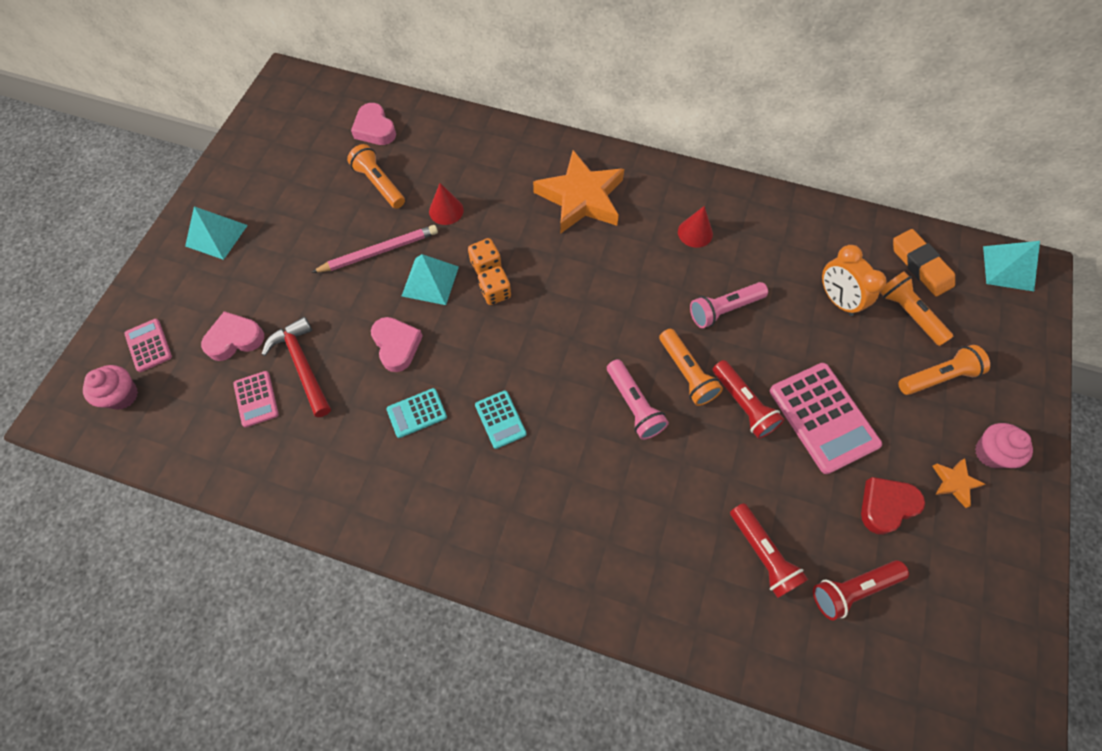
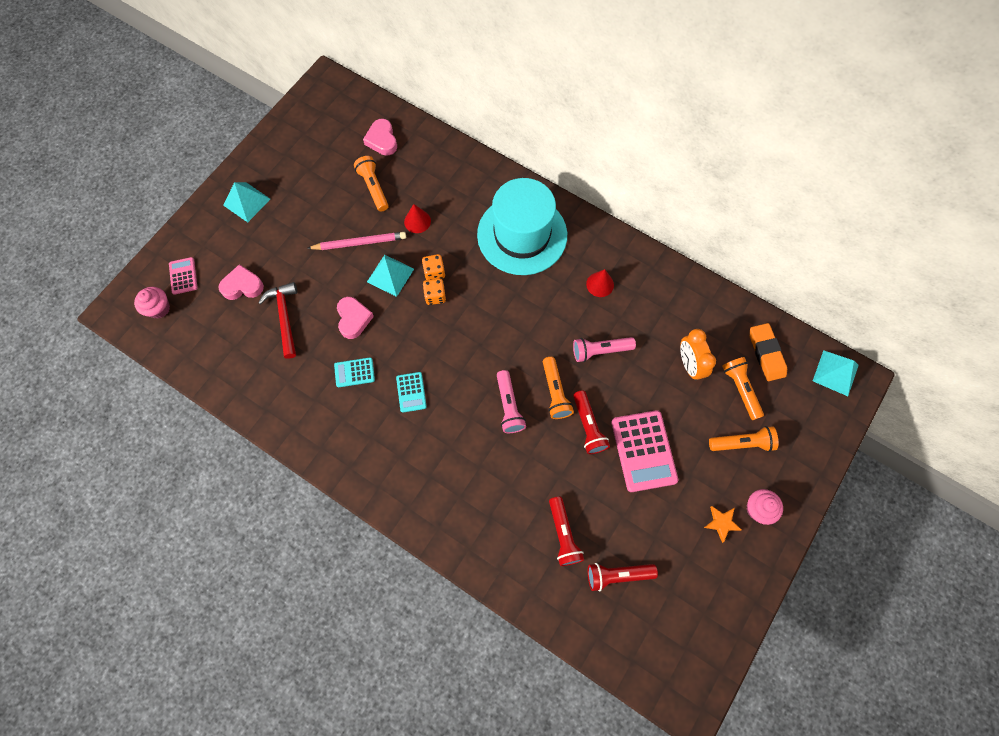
camera: 15 degrees right, 5 degrees up
pink calculator [233,371,279,427] -> none
orange star [533,150,624,234] -> turquoise hat [477,178,567,275]
red heart [861,477,925,535] -> none

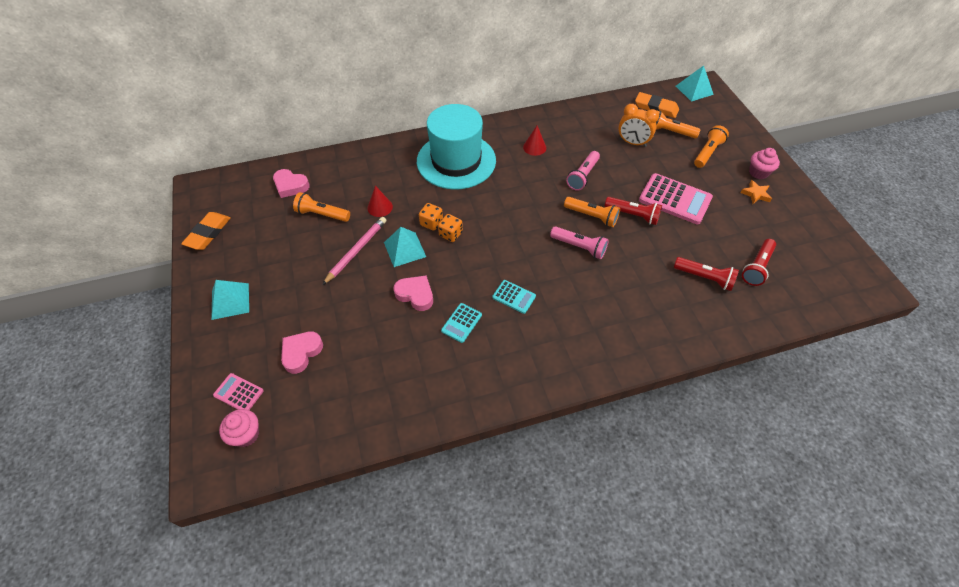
camera: 50 degrees left, 15 degrees down
red hammer [258,282,297,359] -> none
none -> orange eraser [181,212,231,250]

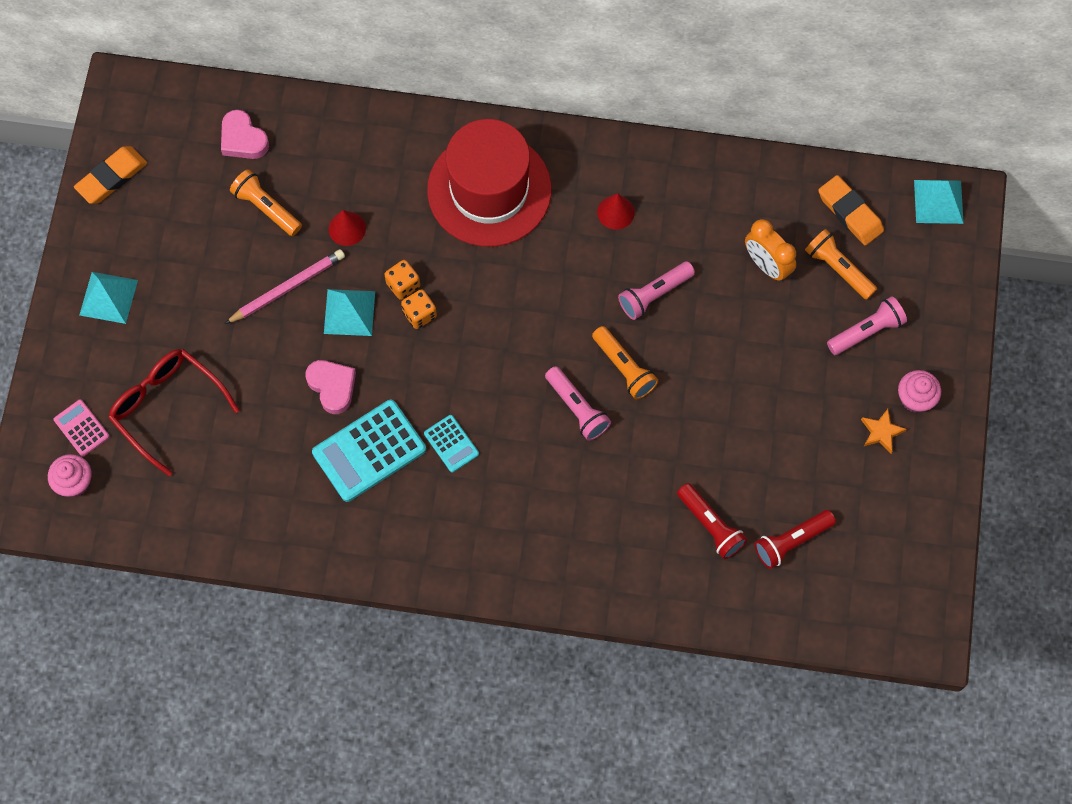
camera: 25 degrees right, 15 degrees up
pink heart [281,332,323,374] -> red glasses [109,349,239,476]
turquoise hat [417,104,496,190] -> red hat [427,119,552,247]
turquoise calculator [441,303,482,343] -> turquoise calculator [312,400,426,502], size x1.91
red flashlight [605,197,662,225] -> none
pink calculator [639,173,713,224] -> none
orange flashlight [694,125,729,168] -> pink flashlight [827,296,907,355]

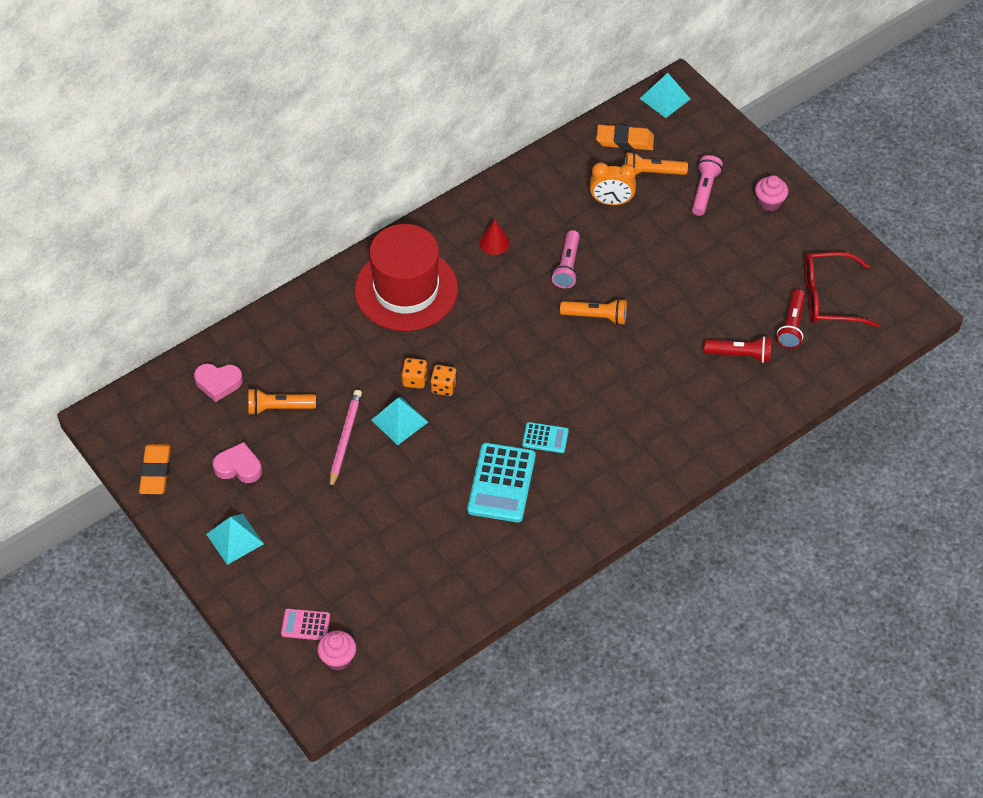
camera: 45 degrees left, 15 degrees down
red glasses [109,349,239,476] -> red glasses moved to [804,252,879,327]
pink heart [305,360,356,414] -> pink heart moved to [213,442,262,483]
red cone [329,210,366,246] -> none
pink flashlight [545,366,611,441] -> none
orange star [861,409,906,453] -> none

